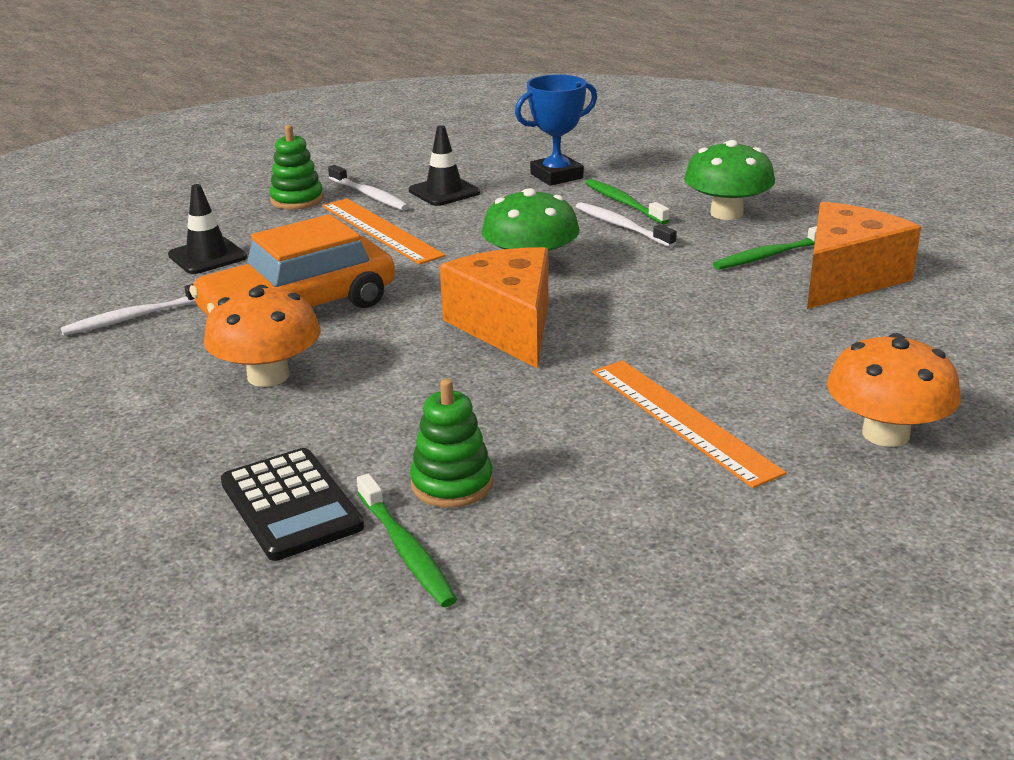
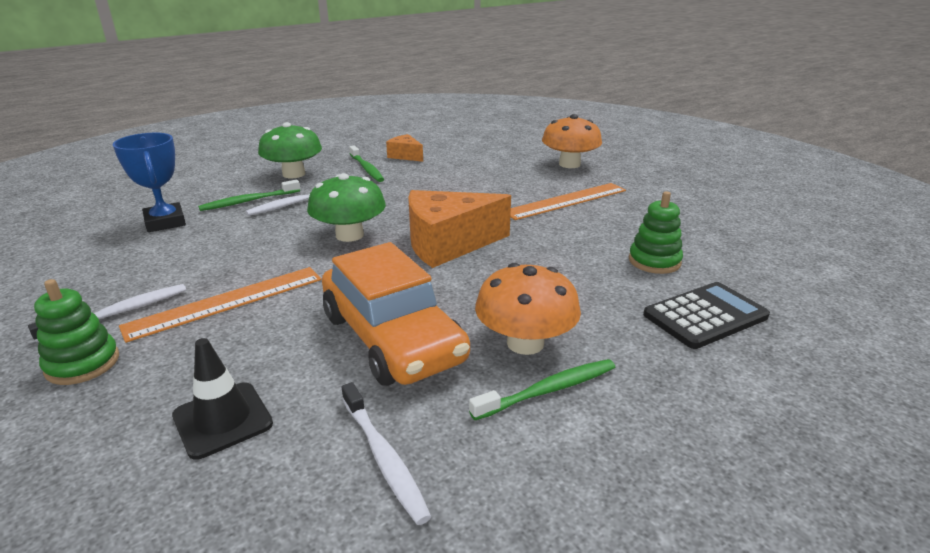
camera: 90 degrees left, 0 degrees up
green toothbrush [357,473,457,607] -> green toothbrush moved to [469,359,615,420]
black traffic cone [409,125,480,206] -> none
orange cheese [807,202,921,309] -> orange cheese [386,134,423,162], size x0.51

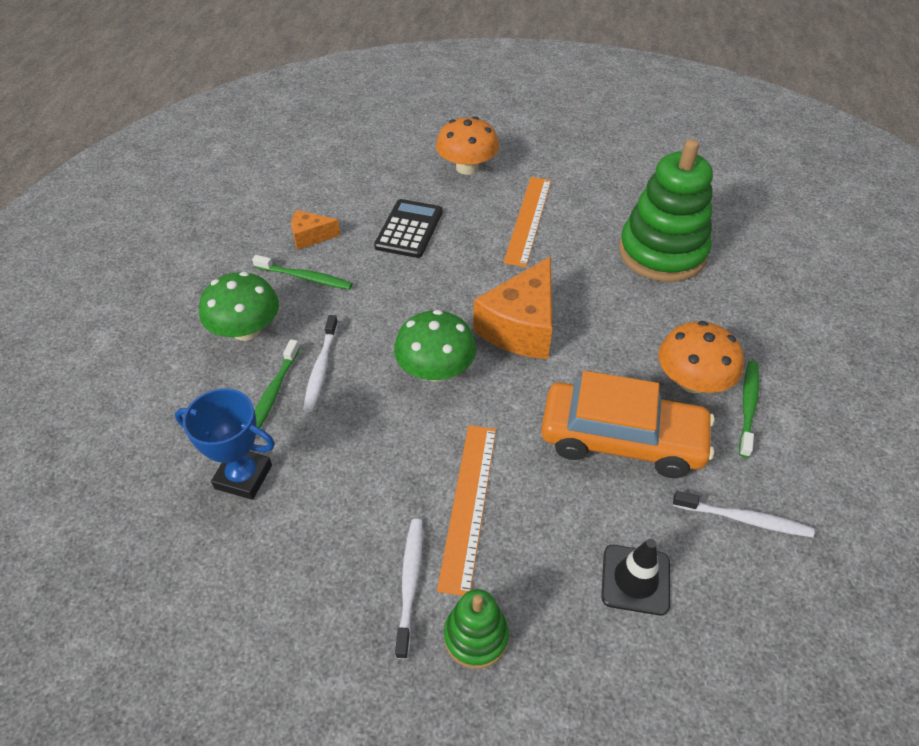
camera: 45 degrees left, 20 degrees up
green stacking toy [629,191,683,274] -> green stacking toy [619,139,713,282], size x2.02
black calculator [643,282,770,349] -> black calculator moved to [374,199,443,258]

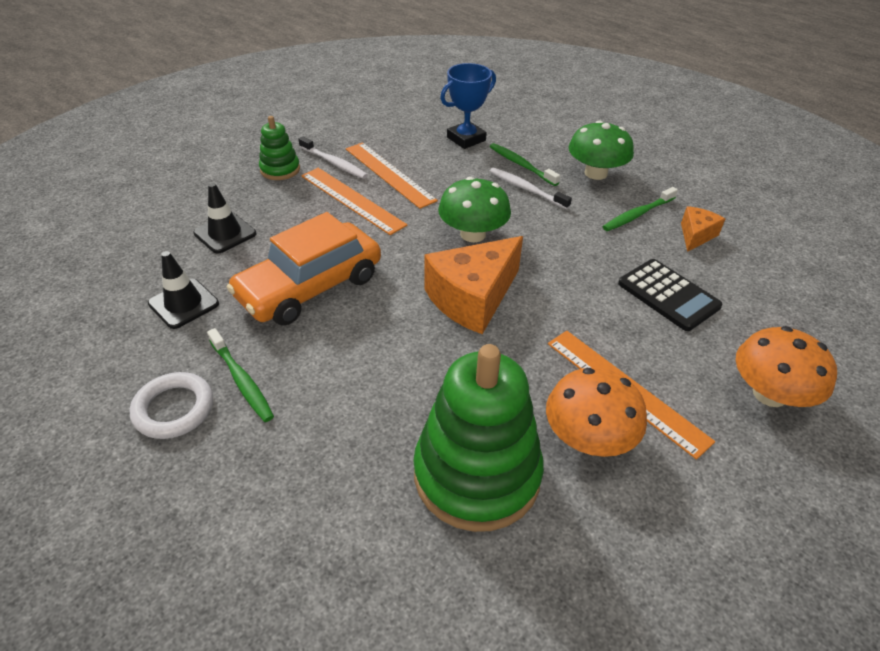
camera: 125 degrees right, 5 degrees down
orange cheese [473,256,552,359] -> orange cheese turned 105 degrees counterclockwise [425,236,523,334]
orange mushroom [659,321,744,393] -> orange mushroom moved to [546,368,647,457]
white toothbrush [673,491,815,537] -> black traffic cone [148,251,219,329]
none -> white ring [129,372,213,439]
none -> orange ruler [346,142,438,209]

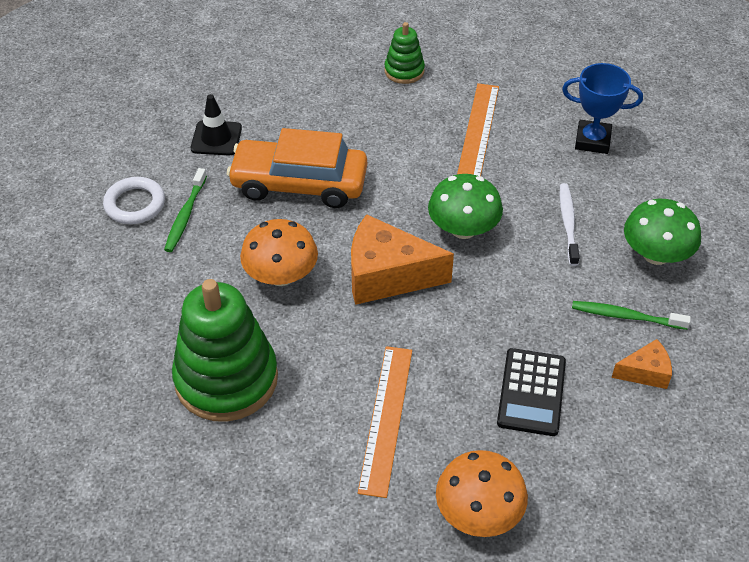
camera: 50 degrees right, 5 degrees up
black traffic cone [193,183,256,254] -> none
white toothbrush [298,136,368,179] -> none
orange ruler [301,168,407,235] -> none
green toothbrush [490,143,560,186] -> none
orange mushroom [546,368,647,457] -> orange mushroom moved to [240,219,318,286]

